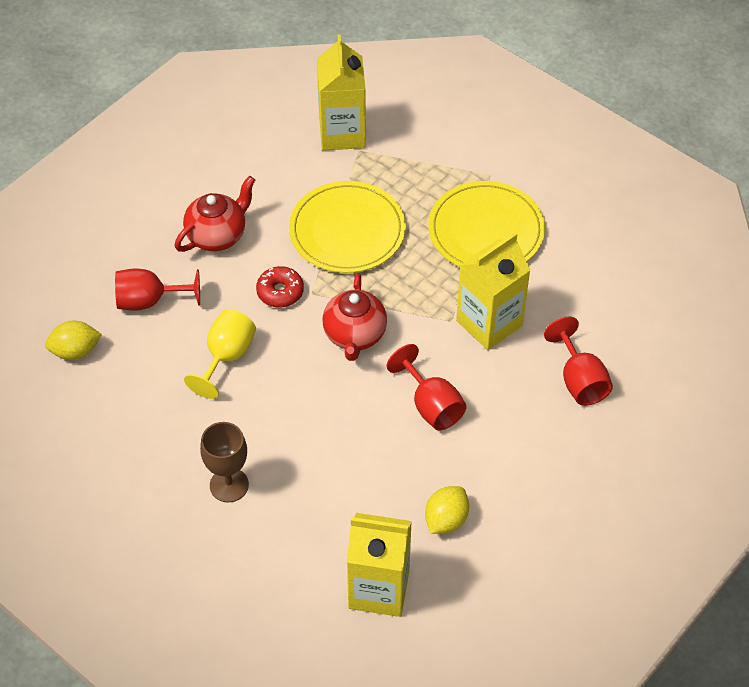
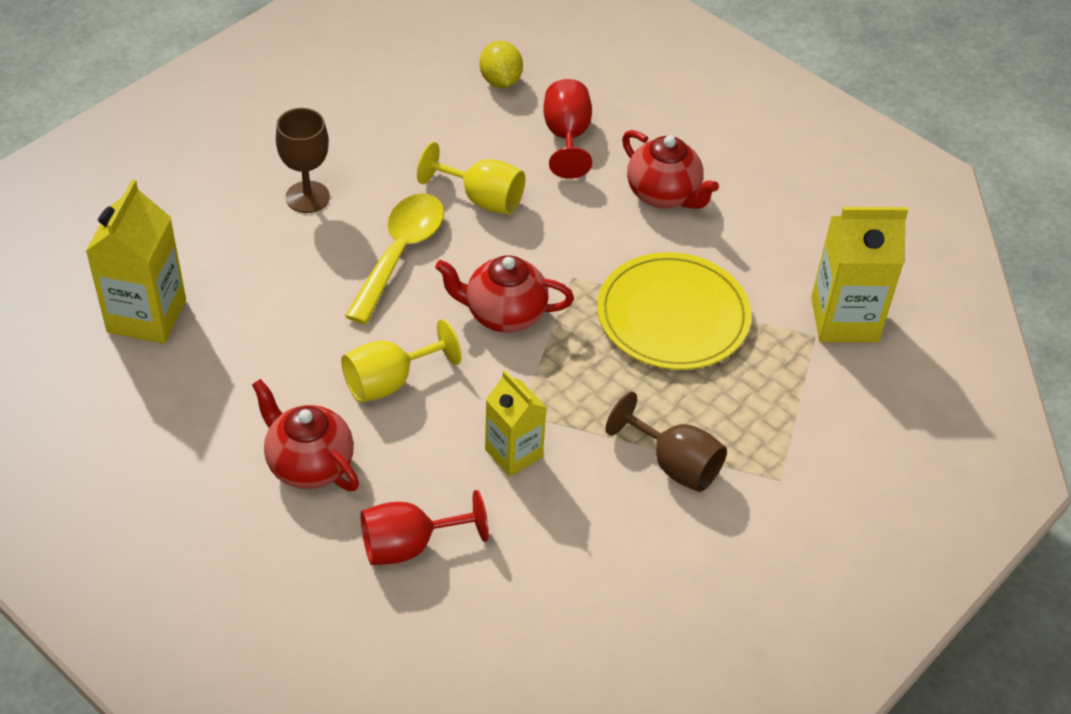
camera: 90 degrees right, 5 degrees down
red donut [256,266,304,308] -> none
red goblet [387,344,466,430] -> yellow goblet [341,319,462,403]
yellow lemon [425,486,469,534] -> none
yellow plate [428,181,545,267] -> brown goblet [606,391,727,492]
yellow carton [456,233,531,350] -> yellow carton [485,370,547,476], size x0.65
none -> red teapot [252,379,359,491]
none -> yellow spoon [345,193,444,324]

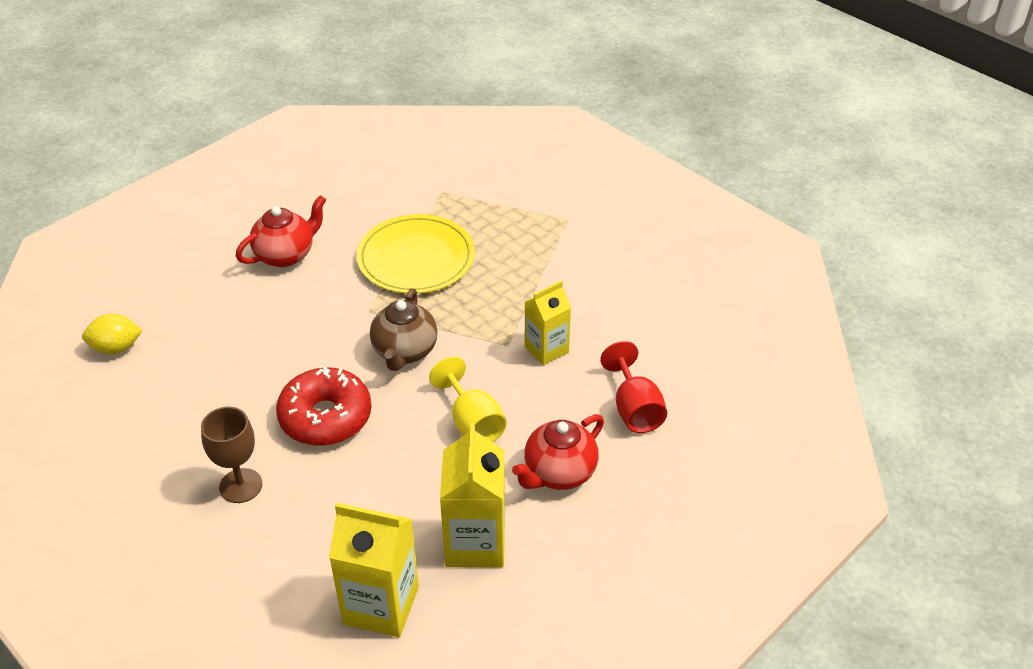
camera: 85 degrees left, 5 degrees down
yellow spoon [345,193,444,324] -> red donut [276,367,372,446]
yellow goblet [417,142,525,215] -> none
red teapot [435,255,574,333] -> brown teapot [370,288,438,371]
red goblet [543,79,592,179] -> none
brown goblet [606,391,727,492] -> none
yellow carton [811,207,908,342] -> yellow carton moved to [440,423,505,567]

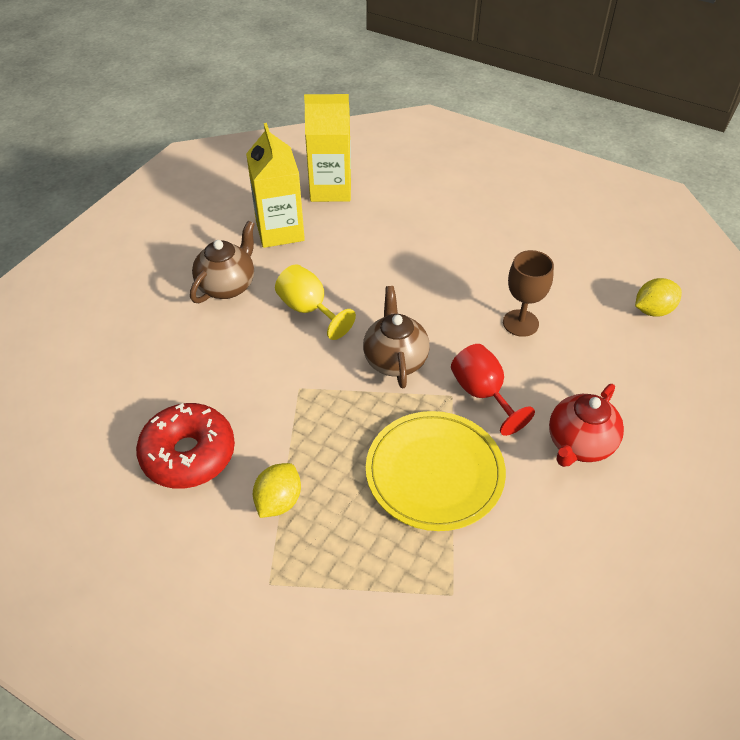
camera: 165 degrees right, 5 degrees up
brown goblet [201,407,262,503] -> brown goblet moved to [503,250,554,337]
red donut [276,367,372,446] -> red donut moved to [136,403,235,489]
red teapot [512,414,604,490] -> brown teapot [190,221,255,303]
yellow carton [525,281,571,365] -> none
red goblet [600,341,667,433] -> red goblet moved to [451,344,535,436]
none -> yellow lemon [253,463,301,518]

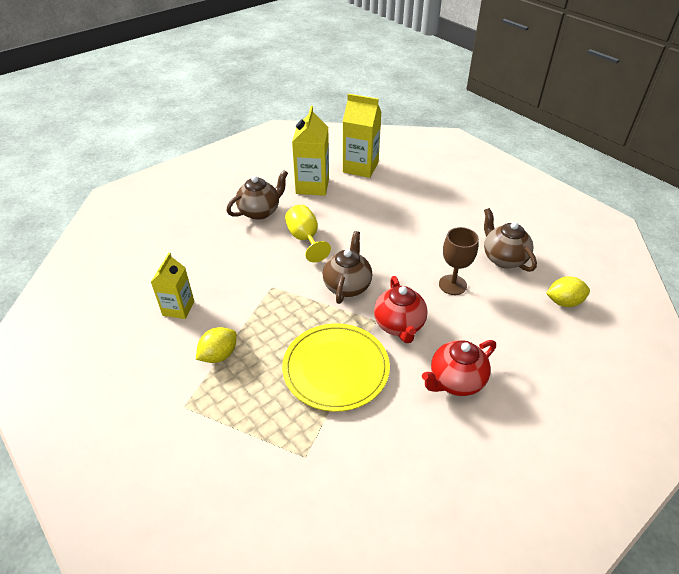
camera: 20 degrees right, 5 degrees down
red donut [136,403,235,489] -> yellow carton [151,253,194,319]
red goblet [451,344,535,436] -> red teapot [374,276,428,343]
none -> brown teapot [484,208,537,272]

